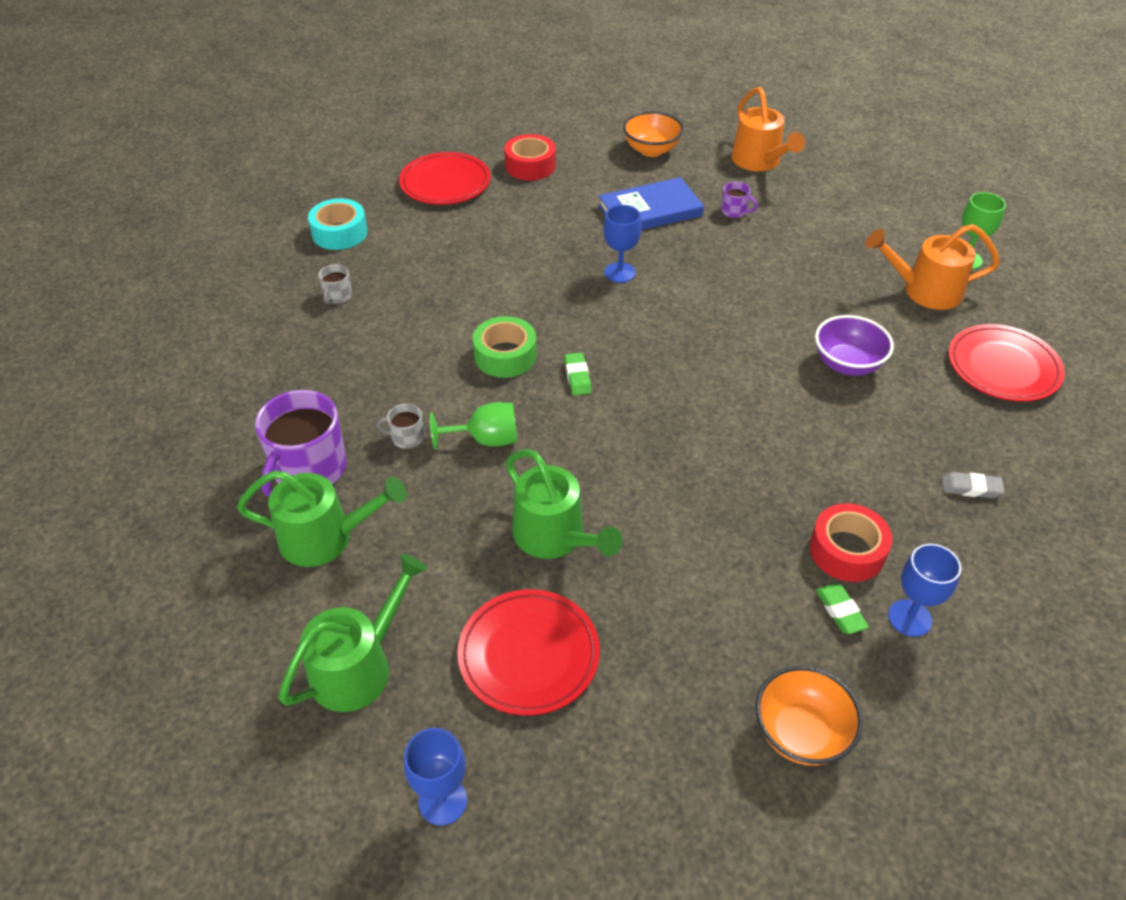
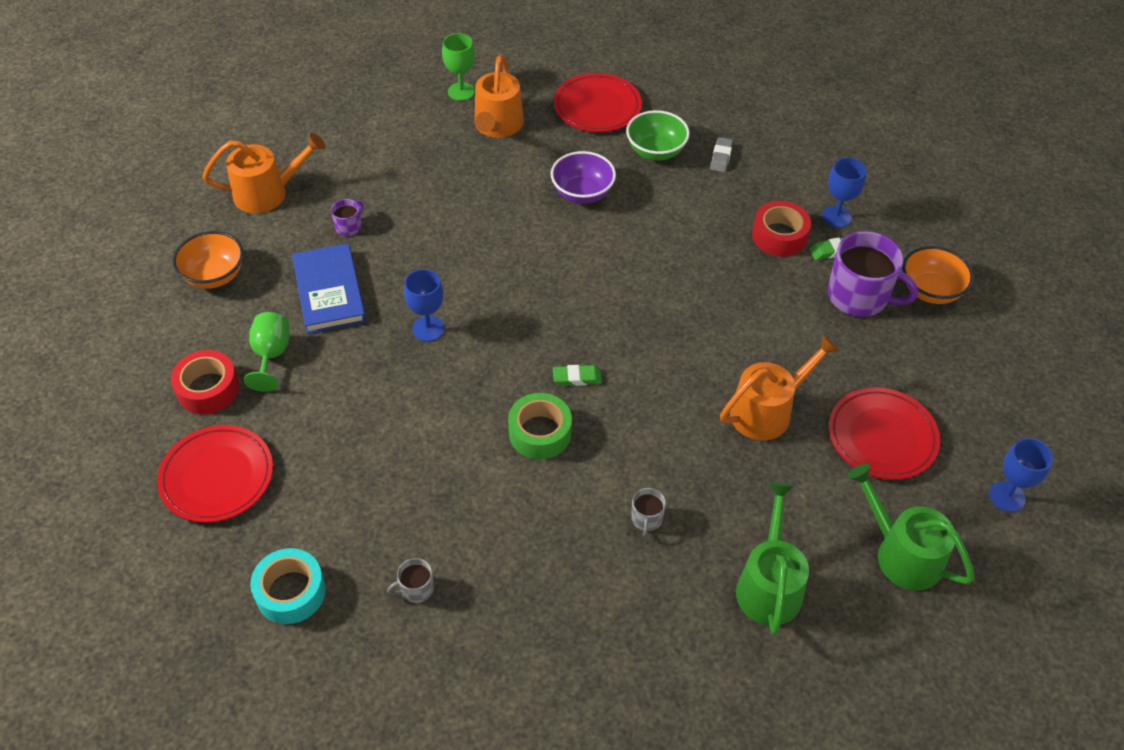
camera: 85 degrees left, 5 degrees up
purple mug [255,390,346,497] -> purple mug moved to [828,231,918,317]
grey mug [318,264,352,304] -> grey mug turned 135 degrees clockwise [387,558,434,603]
green goblet [430,402,517,450] -> green goblet moved to [244,312,289,392]
green watering can [505,449,622,559] -> orange watering can [720,335,840,440]
none -> green bowl [626,110,690,161]

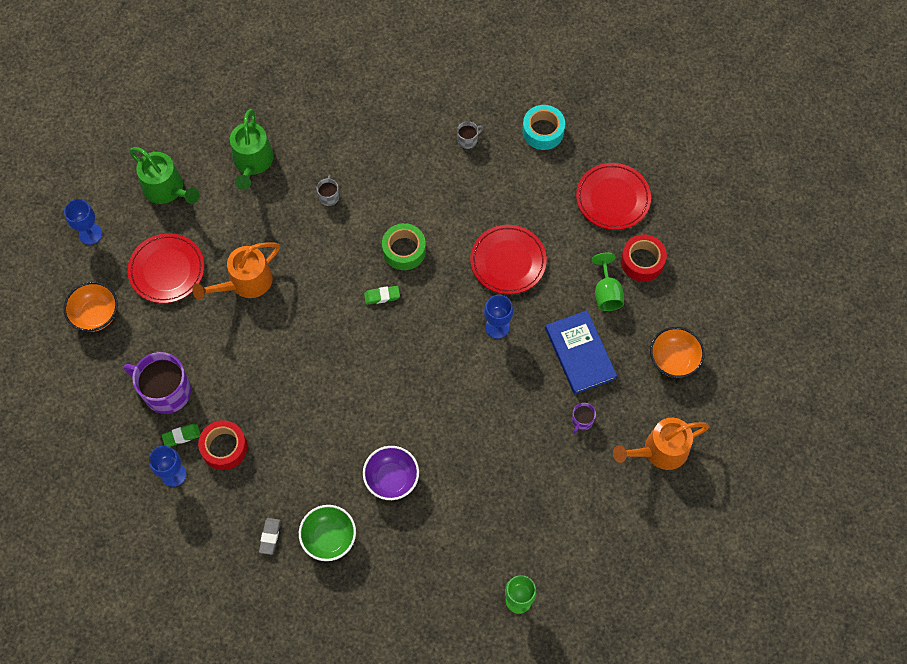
camera: 175 degrees right, 15 degrees up
orange watering can [475,55,524,138] -> none
red plate [554,73,642,132] -> red plate moved to [470,225,547,294]
orange bowl [903,246,974,304] -> orange bowl moved to [64,282,118,332]

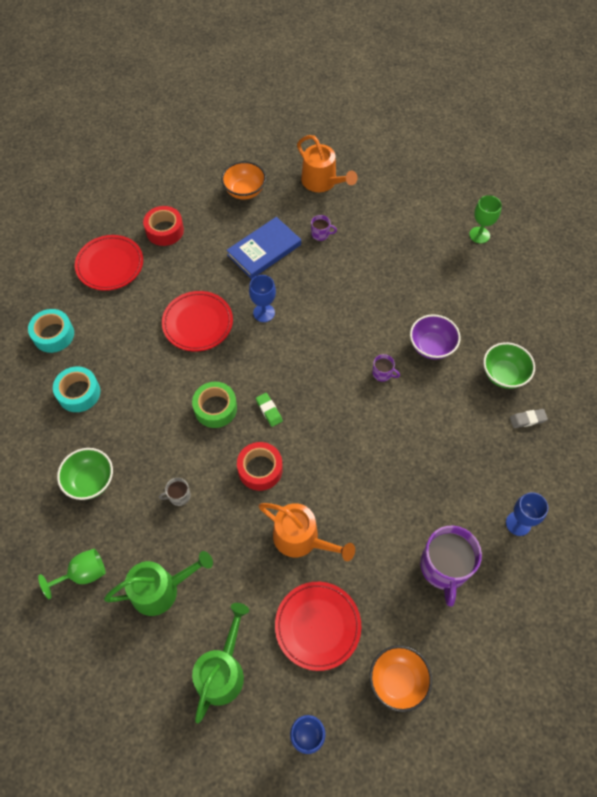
camera: 110 degrees left, 5 degrees down
green eraser [161,424,201,447] -> none
red tape [198,420,247,470] -> red tape moved to [237,442,283,491]
grey mug [457,121,484,149] -> turquoise tape [53,366,100,412]
green goblet [592,252,624,311] -> green goblet moved to [38,549,106,599]
none -> green bowl [57,448,113,500]
none -> purple mug [372,354,400,382]

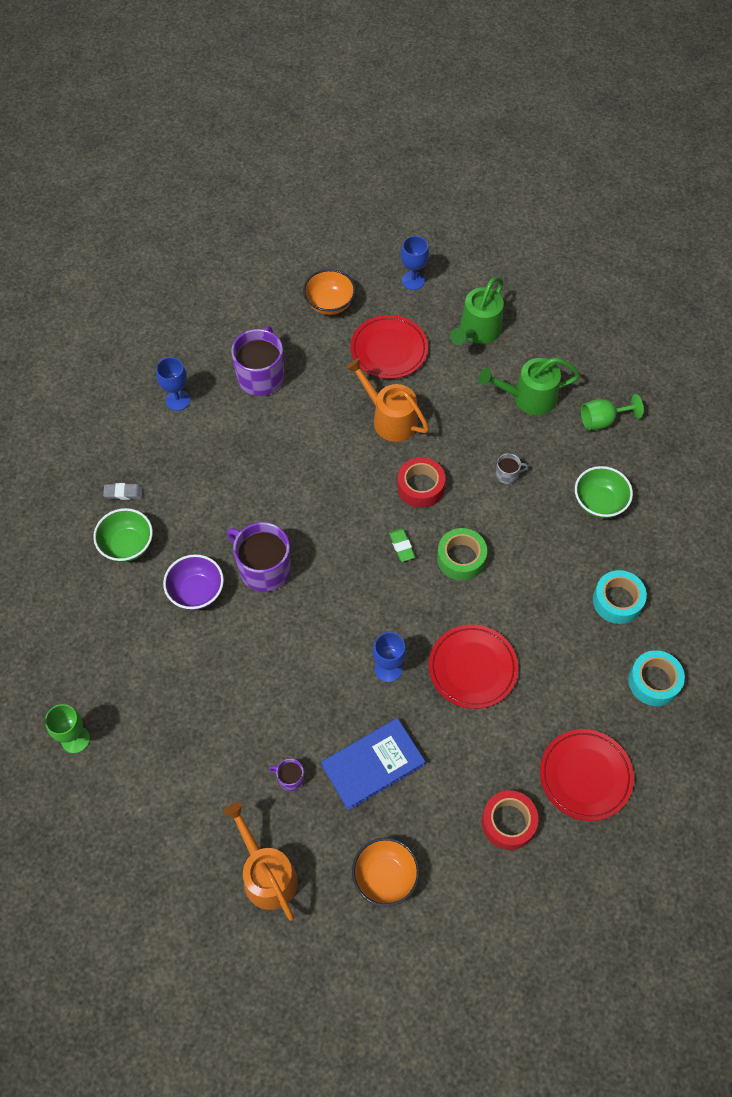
camera: 170 degrees left, 0 degrees up
purple mug [372,354,400,382] -> purple mug [227,522,291,592], size x2.20

